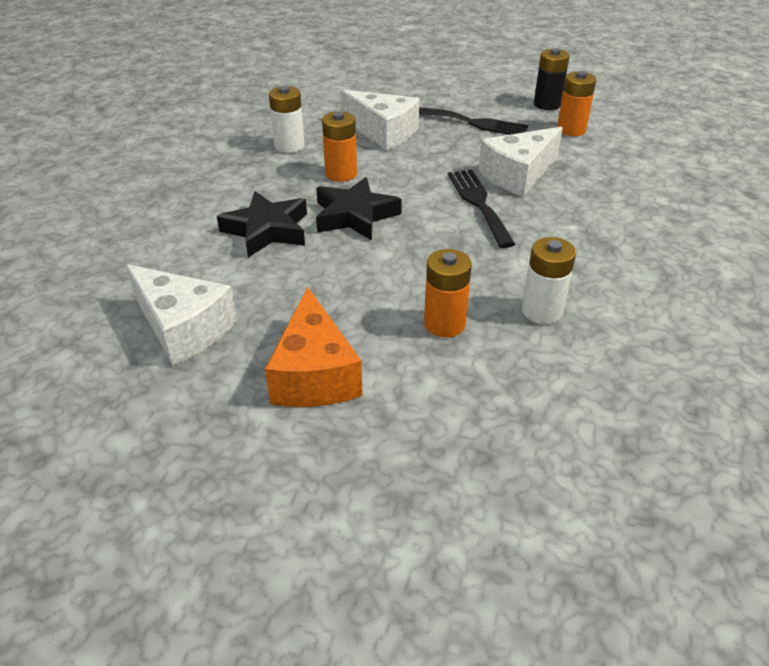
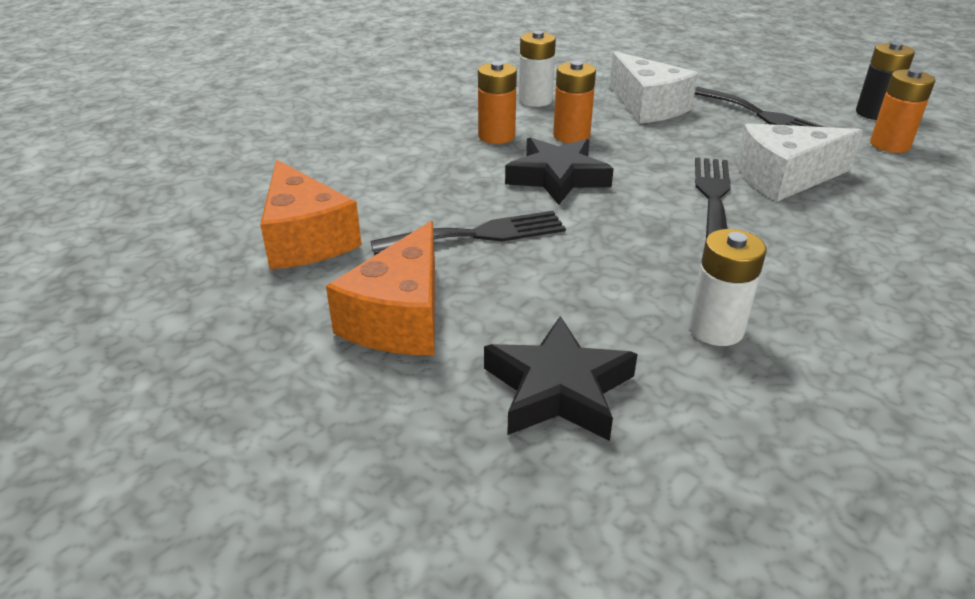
camera: 25 degrees right, 5 degrees down
white cheese [126,264,237,366] -> orange cheese [260,159,362,269]
black star [217,191,307,257] -> black star moved to [484,316,638,441]
orange battery [424,249,472,338] -> orange battery moved to [478,61,517,144]
none -> black fork [370,211,566,255]

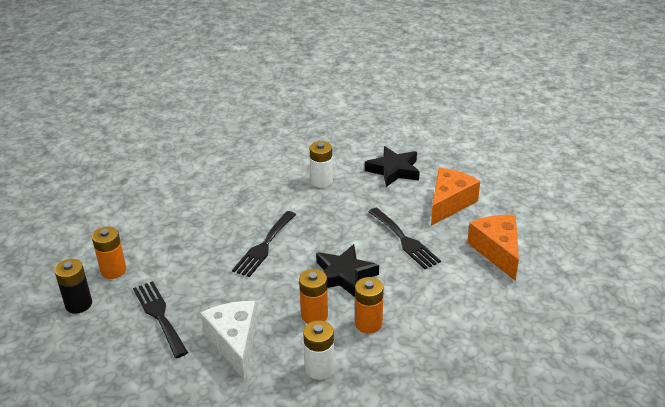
camera: 165 degrees left, 0 degrees up
black fork [370,211,566,255] -> black fork turned 120 degrees counterclockwise [368,207,441,269]
white cheese [736,123,863,201] -> none

